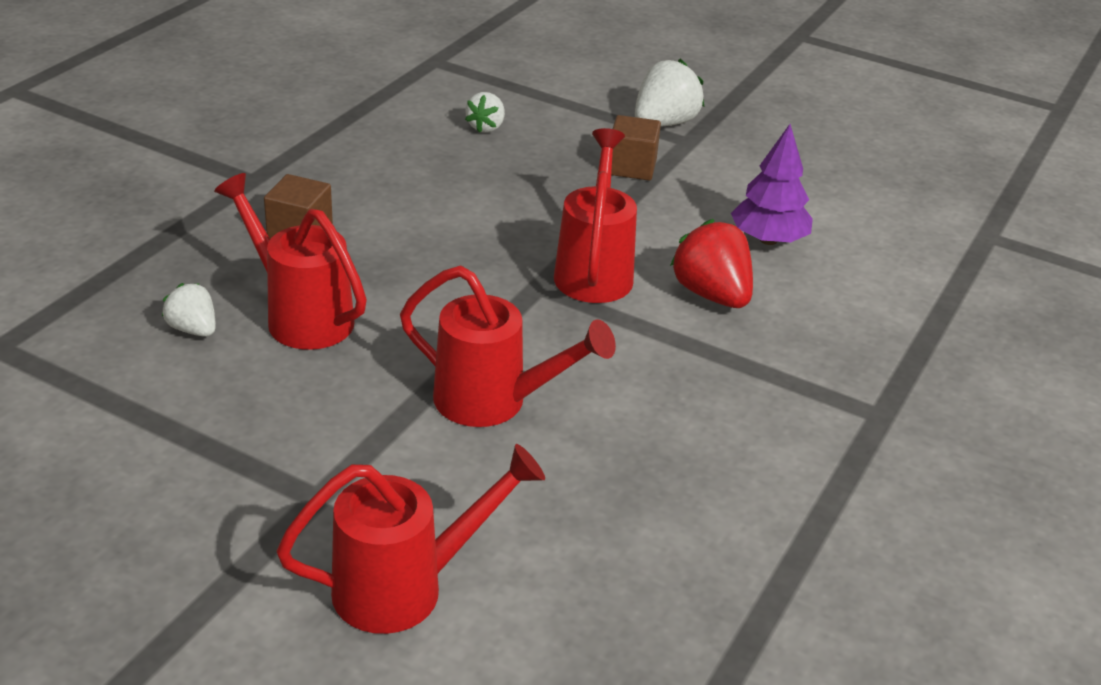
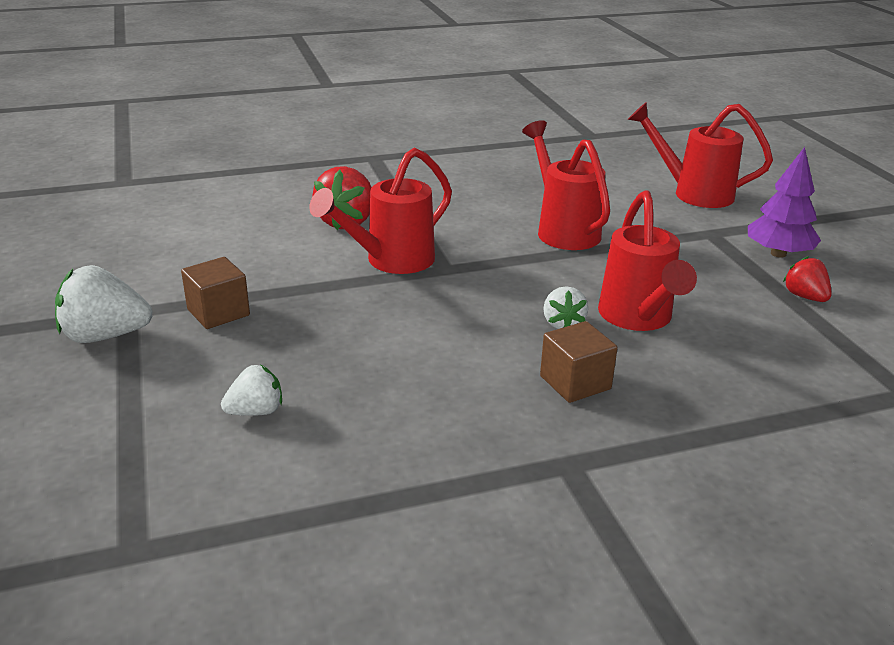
camera: 135 degrees left, 5 degrees down
white strawberry [162,283,216,337] -> white strawberry moved to [543,286,588,329]
purple tree [731,124,813,245] -> purple tree moved to [748,147,821,258]
none -> red strawberry [783,256,832,302]

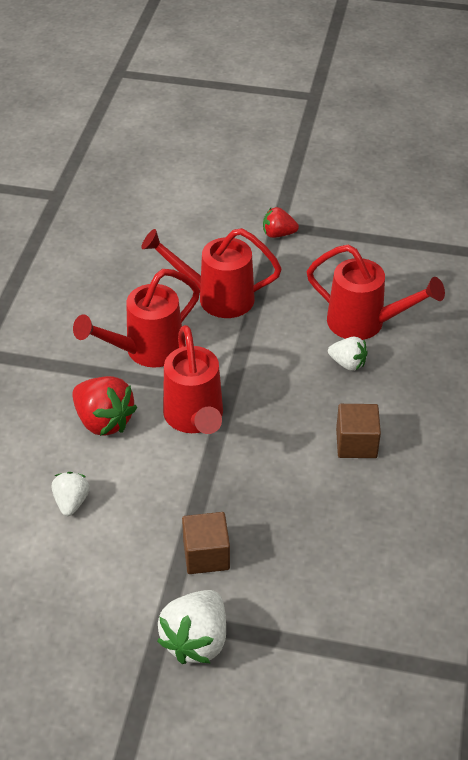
camera: 60 degrees left, 15 degrees up
white strawberry [221,365,282,416] -> white strawberry moved to [52,472,90,516]
brown cube [540,321,618,403] -> brown cube moved to [336,404,381,458]
red watering can [628,102,773,208] -> red watering can moved to [73,269,200,368]
purple tree [748,147,821,258] -> none
red strawberry [783,256,832,302] -> red strawberry moved to [263,207,299,238]

